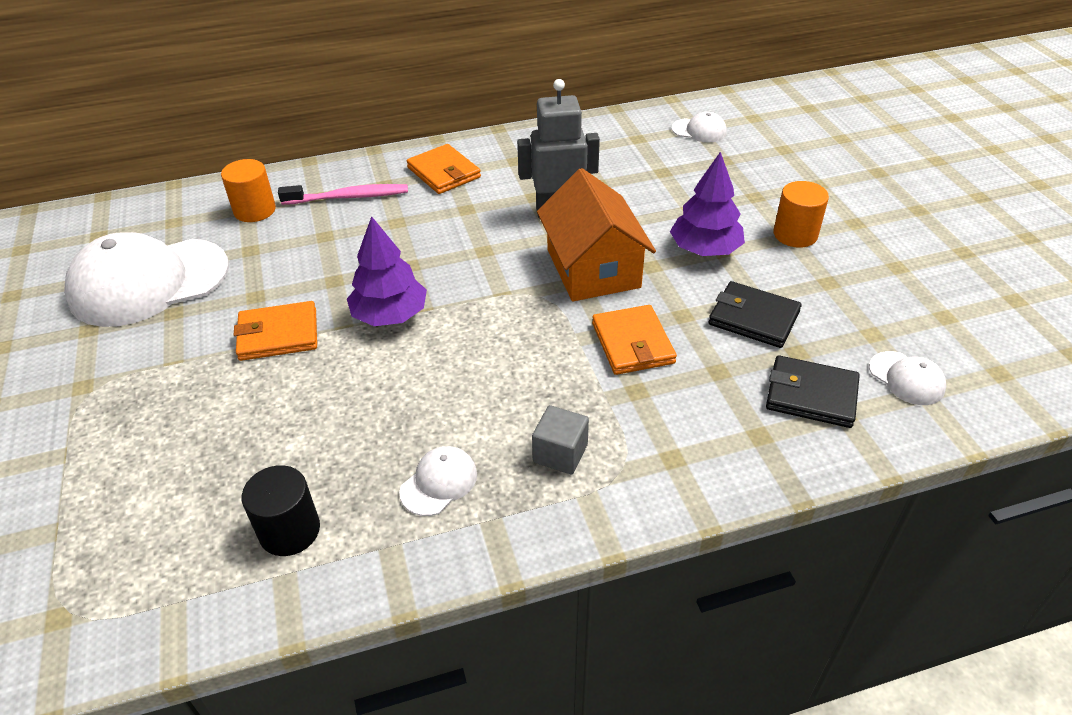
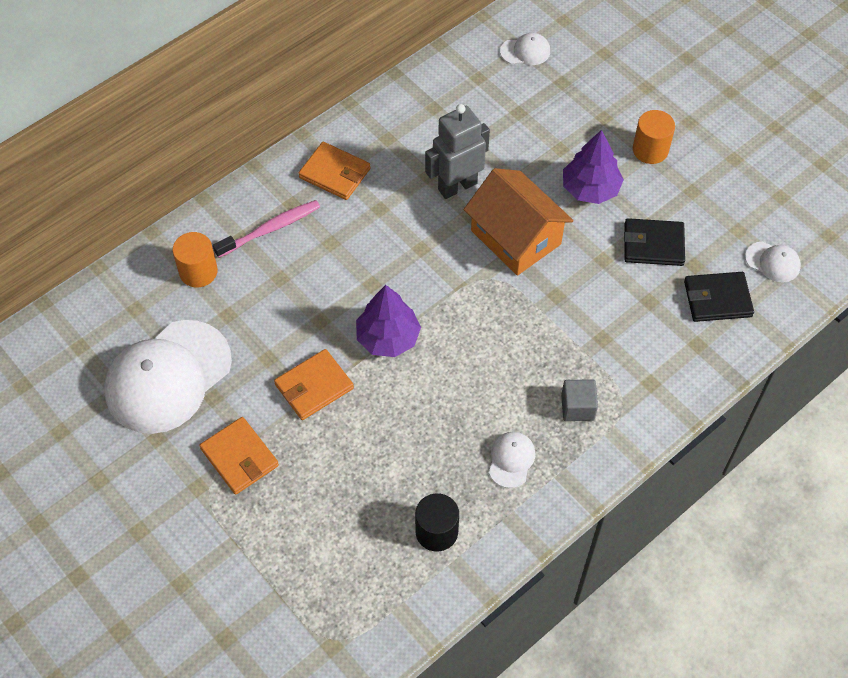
camera: 25 degrees left, 15 degrees up
orange wallet [592,305,677,375] -> orange wallet moved to [199,417,279,495]

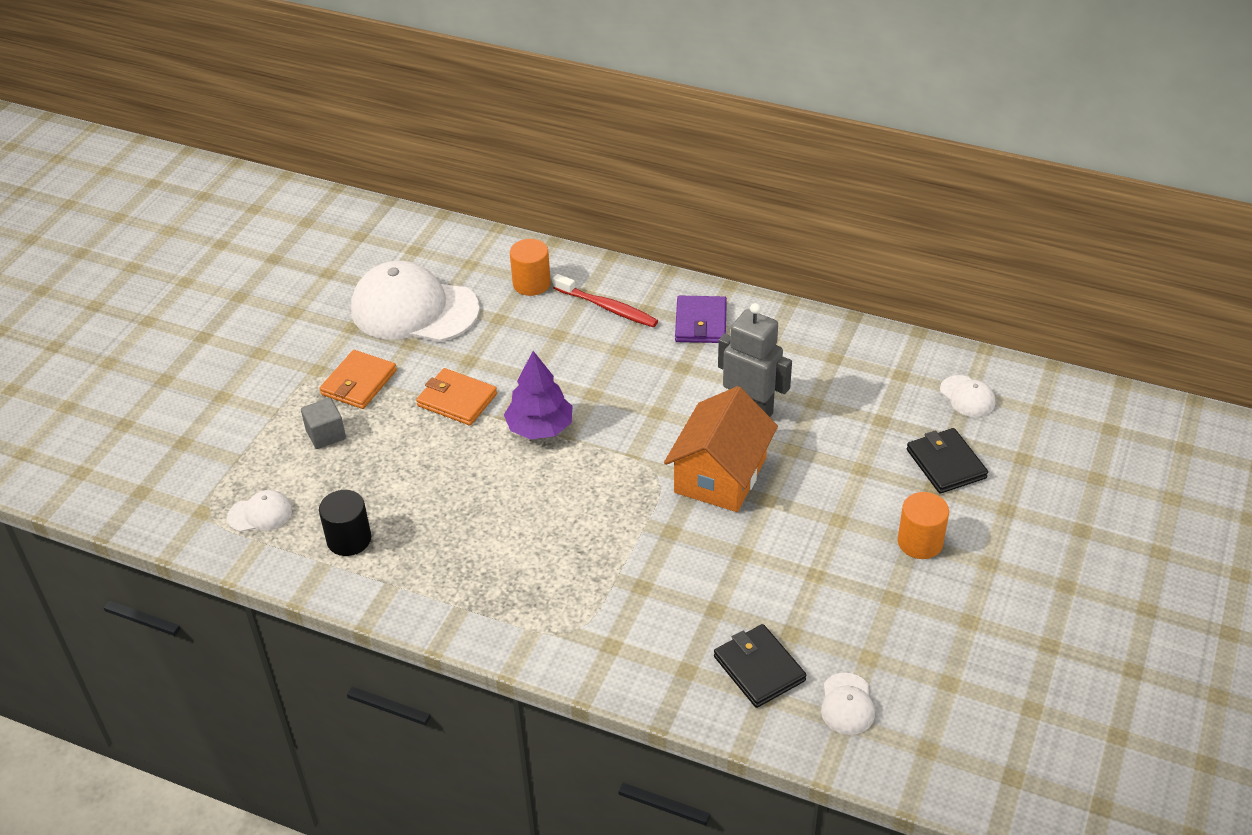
camera: 65 degrees right, 15 degrees down
pink toothbrush [213,200,320,258] -> red toothbrush [553,274,658,327]
orange wallet [299,142,371,200] -> purple wallet [675,296,727,343]
white cap [489,432,535,488] -> white cap moved to [227,490,292,532]
grey cube [561,379,598,421] -> grey cube moved to [301,398,346,449]
purple tree [563,130,624,204] -> none
black wallet [624,218,685,266] -> black wallet moved to [907,428,988,494]

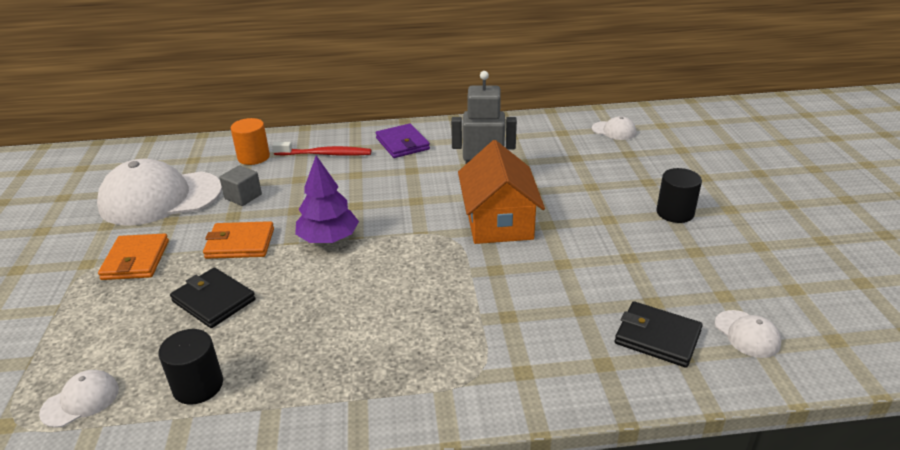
camera: 30 degrees left, 10 degrees down
grey cube [301,398,346,449] -> grey cube moved to [219,165,262,206]
orange cylinder [898,492,949,559] -> black cylinder [656,168,702,223]
black wallet [907,428,988,494] -> black wallet moved to [170,268,256,328]

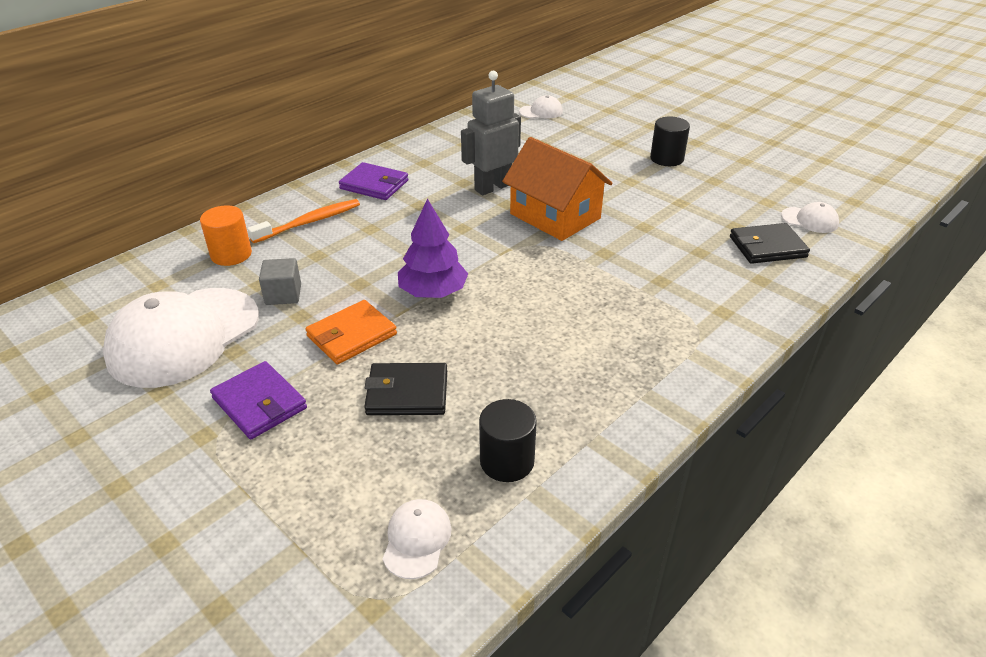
camera: 40 degrees left, 5 degrees up
orange wallet [98,233,169,280] -> purple wallet [210,361,307,439]
red toothbrush [272,142,371,156] -> orange toothbrush [247,199,360,243]

